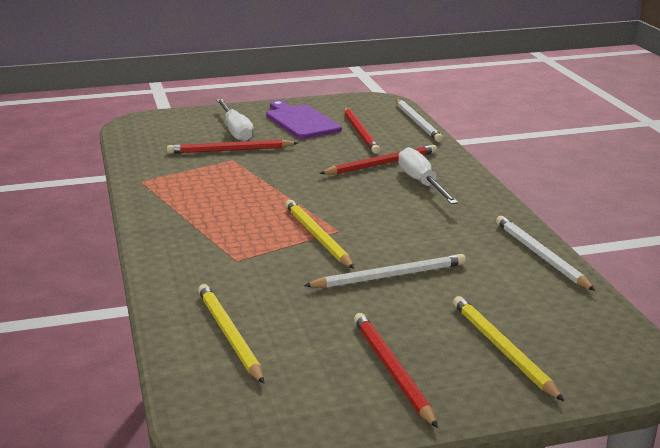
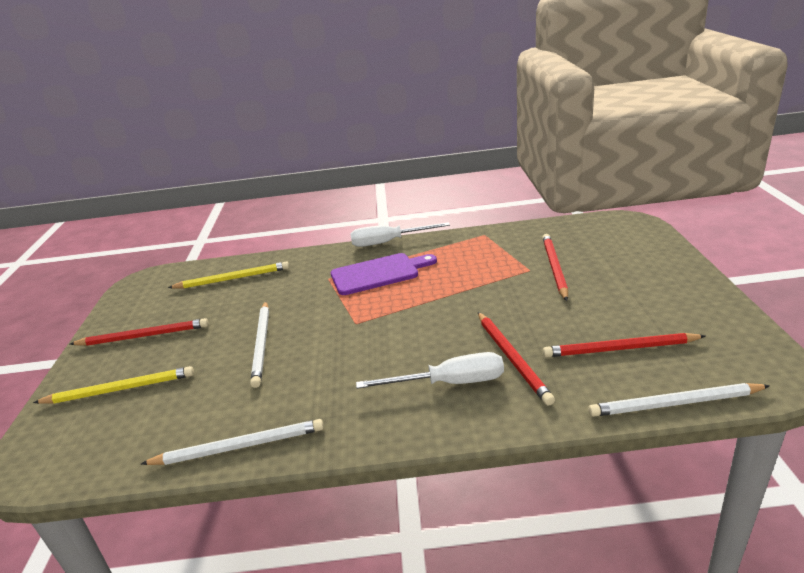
camera: 105 degrees right, 5 degrees up
white screwdriver [216,99,254,141] -> white screwdriver moved to [351,222,450,247]
purple cutting board [266,100,342,139] -> purple cutting board moved to [331,253,437,295]
yellow pencil [285,200,354,269] -> none

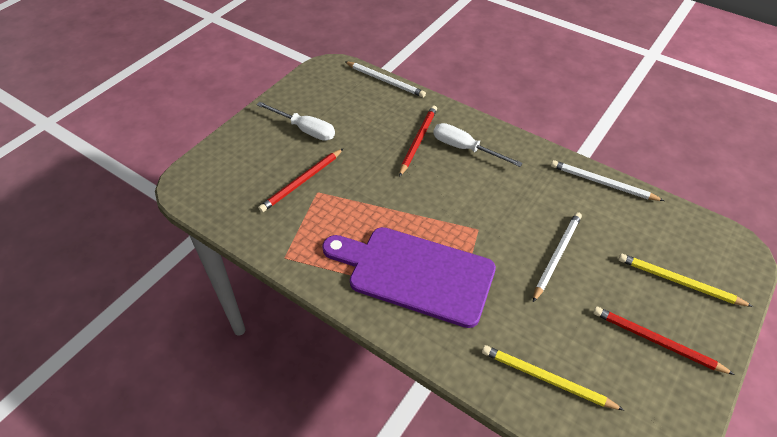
camera: 145 degrees left, 20 degrees up
purple cutting board [331,253,437,295] -> purple cutting board [322,227,496,328], size x1.59
white screwdriver [351,222,450,247] -> white screwdriver moved to [256,102,335,141]
red pencil [543,333,705,357] -> none

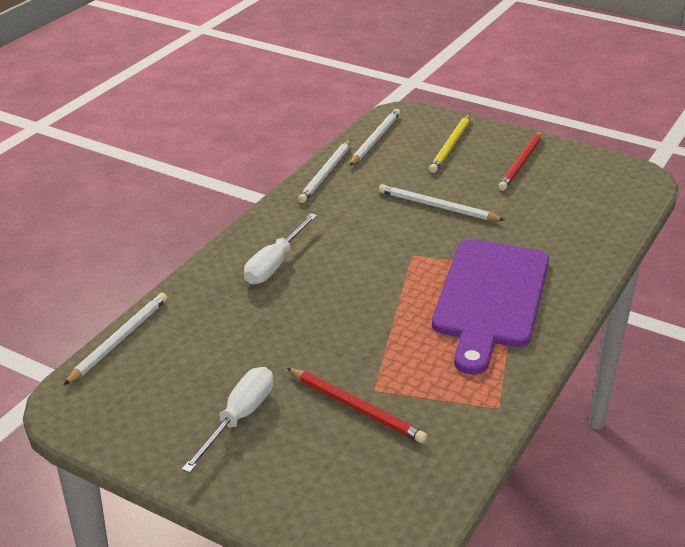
camera: 95 degrees left, 15 degrees down
red pencil [399,105,437,177] -> none
yellow pencil [482,345,624,410] -> none
none -> white pencil [350,109,400,166]

